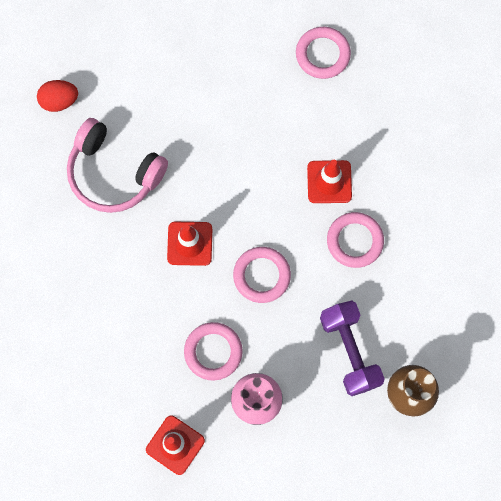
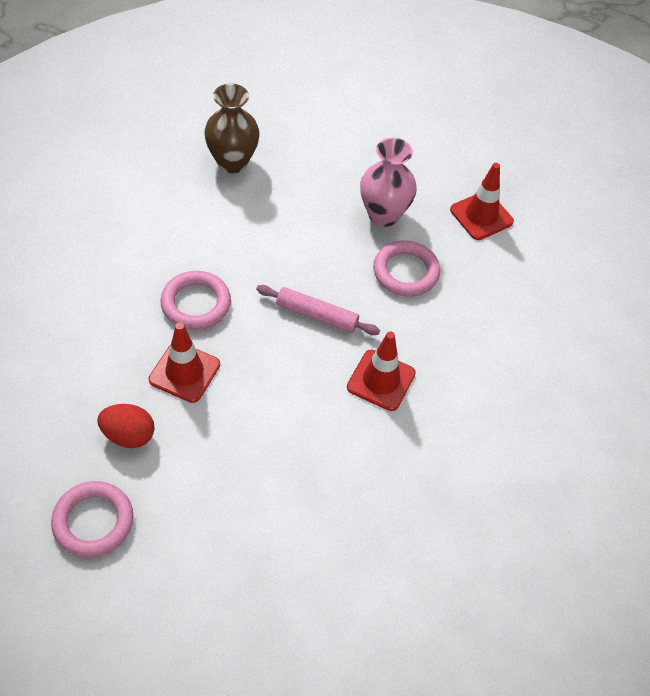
camera: 160 degrees left, 20 degrees down
red egg [37,80,78,112] -> red egg moved to [97,404,155,448]
pink headphones [67,118,168,213] -> none
pink ring [233,247,291,303] -> pink rolling pin [256,285,380,335]
purple dumbbell [320,301,385,396] -> none

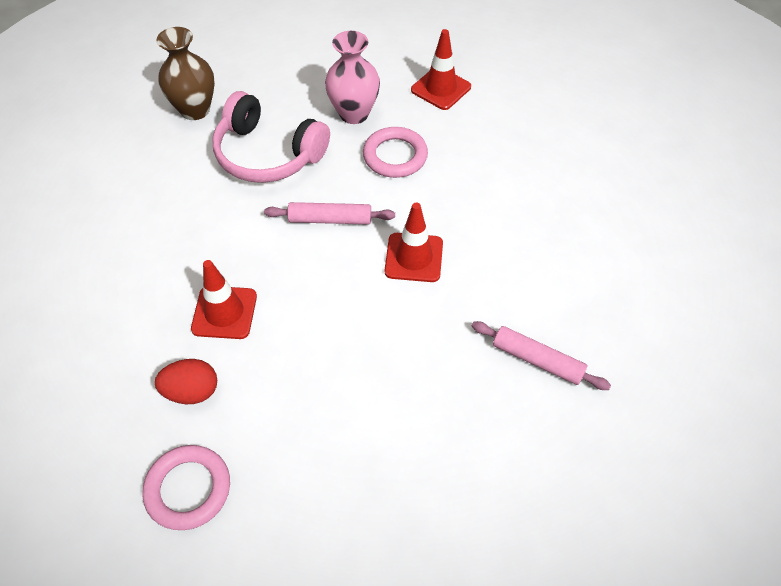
camera: 15 degrees left, 0 degrees up
pink ring [160,271,231,330] -> none
none -> pink headphones [212,91,330,183]
none -> pink rolling pin [472,321,611,390]

